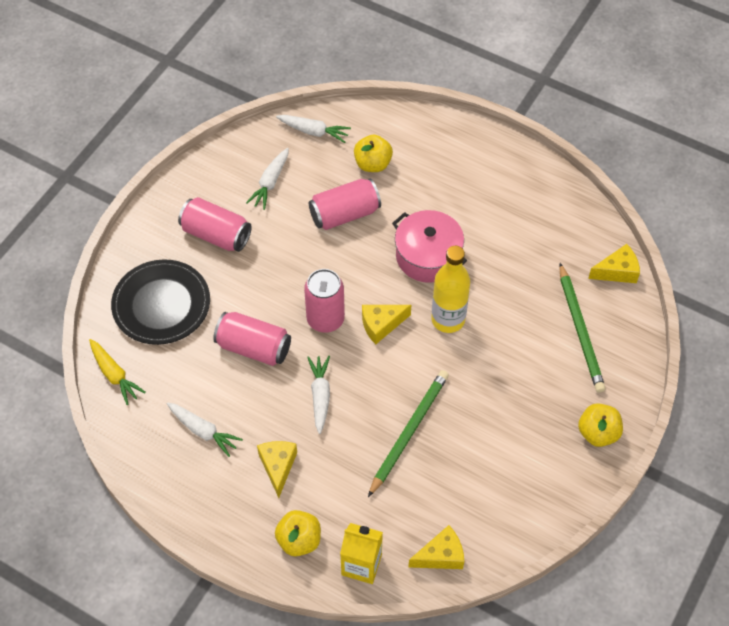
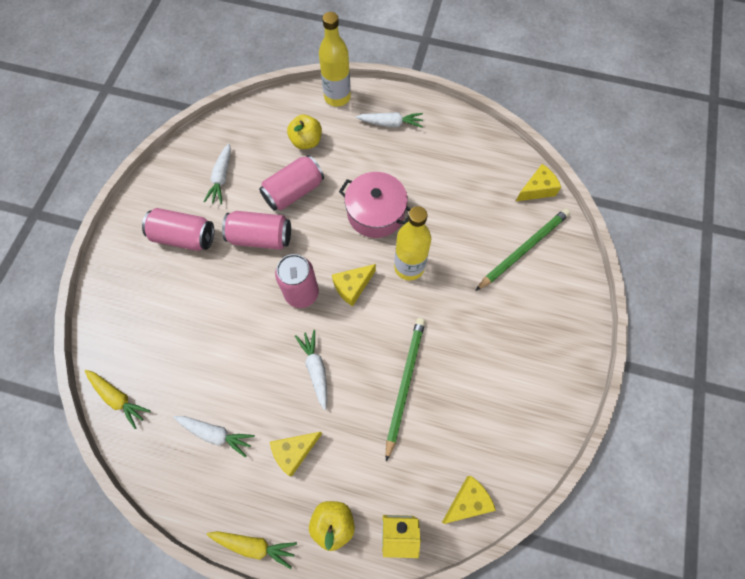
camera: 15 degrees left, 10 degrees up
black plate [111,259,210,345] -> none
pink can [213,312,291,366] -> pink can moved to [222,211,291,250]
yellow cheese [257,441,297,498] -> yellow cheese turned 105 degrees counterclockwise [270,432,322,476]
white carrot [276,115,351,143] -> white carrot moved to [356,112,423,128]
green pencil [559,263,606,393] -> green pencil turned 105 degrees counterclockwise [475,208,570,291]
yellow apple [578,403,623,447] -> none
none -> yellow carrot [207,531,297,569]
none -> yellow bottle [319,12,351,107]

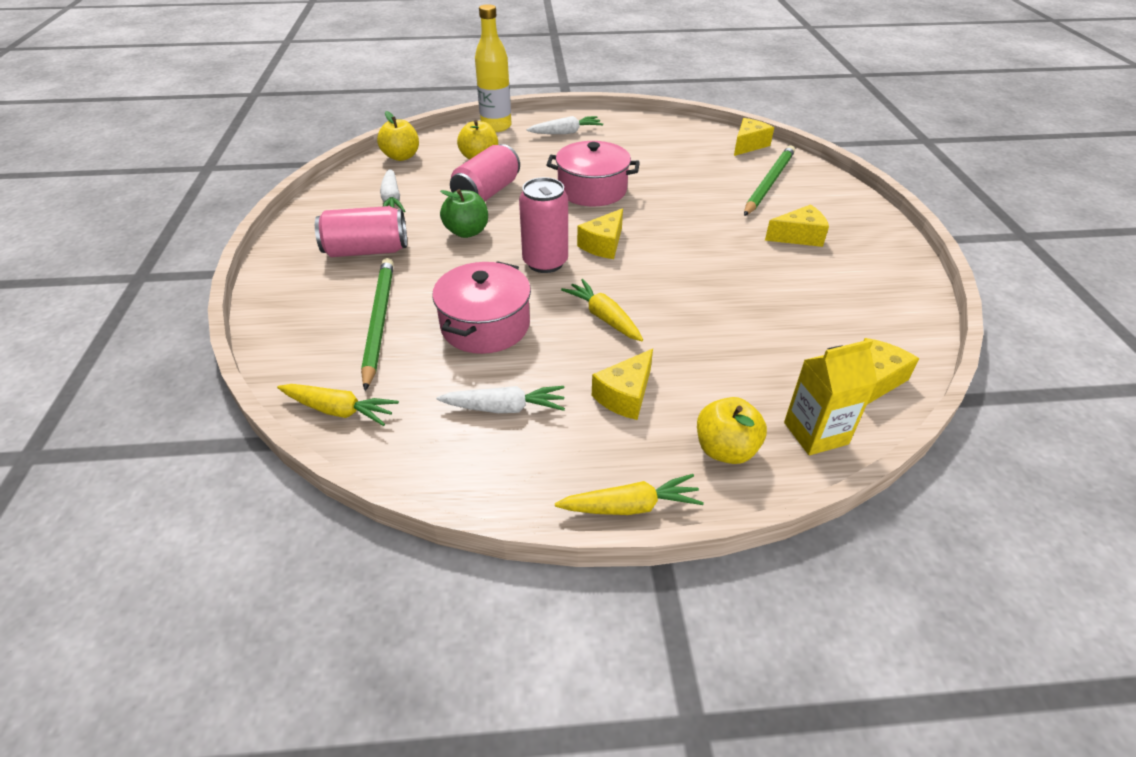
camera: 20 degrees left, 25 degrees down
pink can [222,211,291,250] -> green apple [440,189,488,238]
white carrot [295,330,327,410] -> yellow carrot [561,279,643,341]
green pencil [386,318,425,462] -> green pencil moved to [361,258,394,391]
yellow bottle [394,206,431,281] -> none
none -> yellow apple [377,111,419,161]
none -> pink pot [432,261,531,354]
none -> yellow cheese [765,204,829,247]

